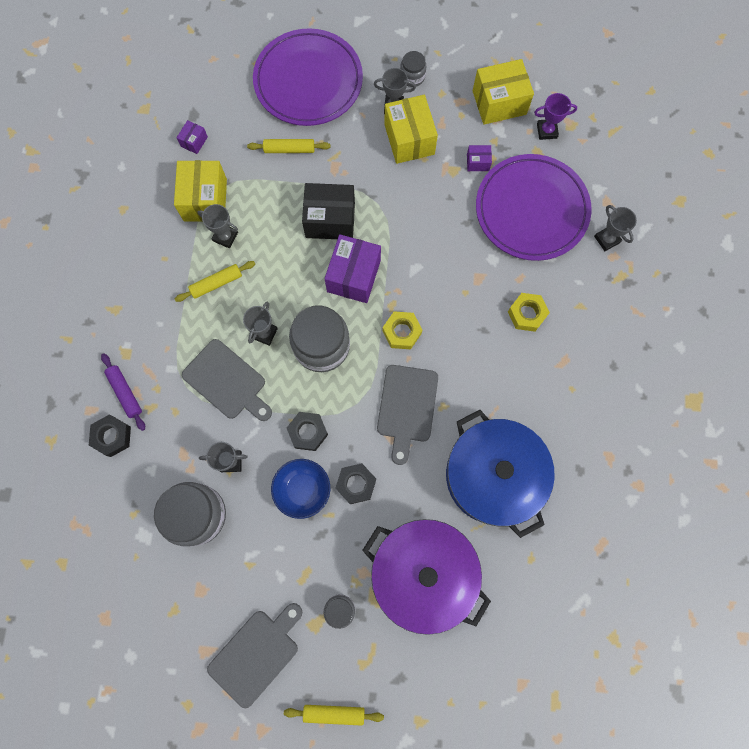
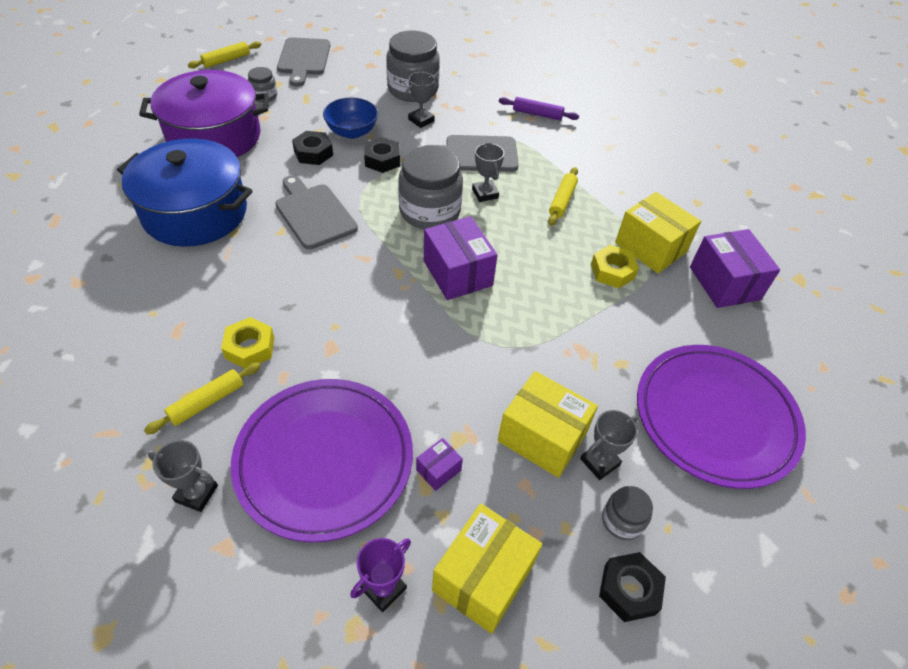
camera: 135 degrees right, 25 degrees down
black nut [89,415,131,457] -> black nut moved to [599,552,666,622]
purple box [177,120,208,154] -> purple box [690,229,780,308], size x2.11
grey trophy [198,204,238,249] -> none
yellow rolling pin [247,139,330,153] -> yellow rolling pin moved to [144,362,261,434]
black box [302,183,355,239] -> none
yellow nut [383,311,422,349] -> yellow nut moved to [591,245,639,288]

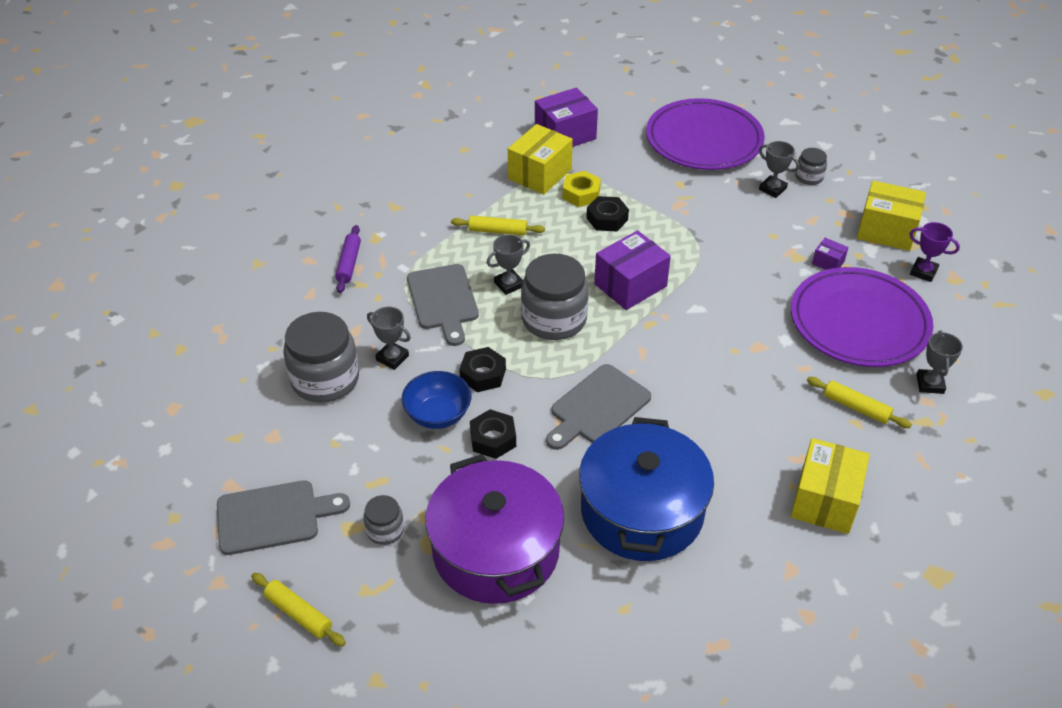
camera: 100 degrees left, 5 degrees down
yellow nut [221,317,274,368] -> none
yellow box [498,371,598,478] -> yellow box moved to [791,438,870,534]
black nut [599,552,666,622] -> black nut moved to [586,196,629,231]

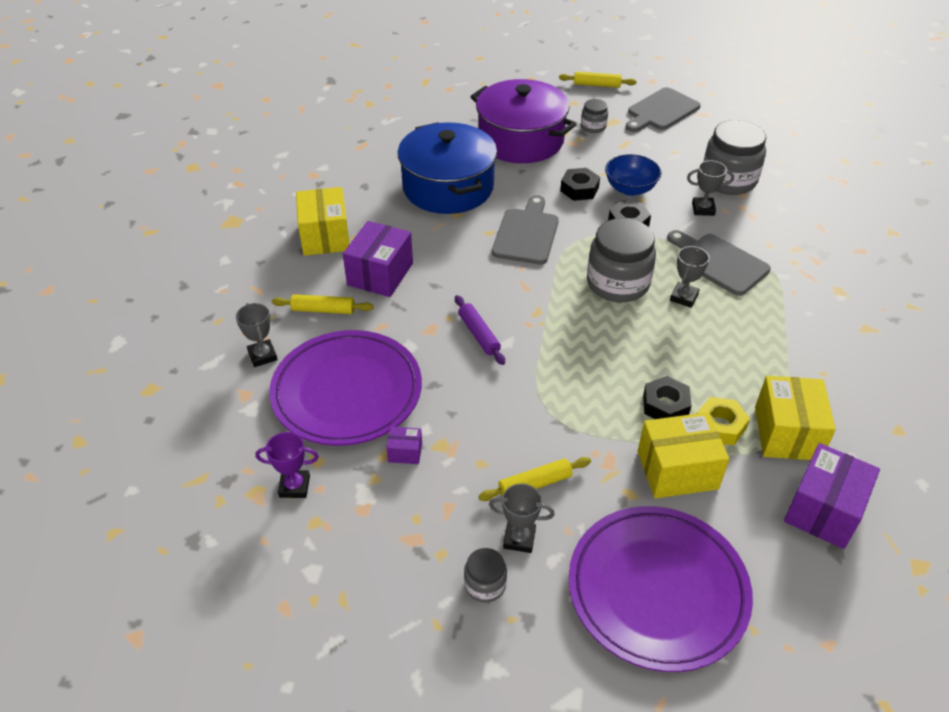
camera: 150 degrees right, 0 degrees up
purple rolling pin [335,225,361,293] -> purple rolling pin moved to [455,295,505,365]
yellow rolling pin [451,215,545,235] -> yellow rolling pin moved to [478,457,591,501]
purple box [594,230,671,310] -> purple box moved to [343,221,413,297]
yellow box [857,181,926,251] -> yellow box moved to [637,412,729,498]

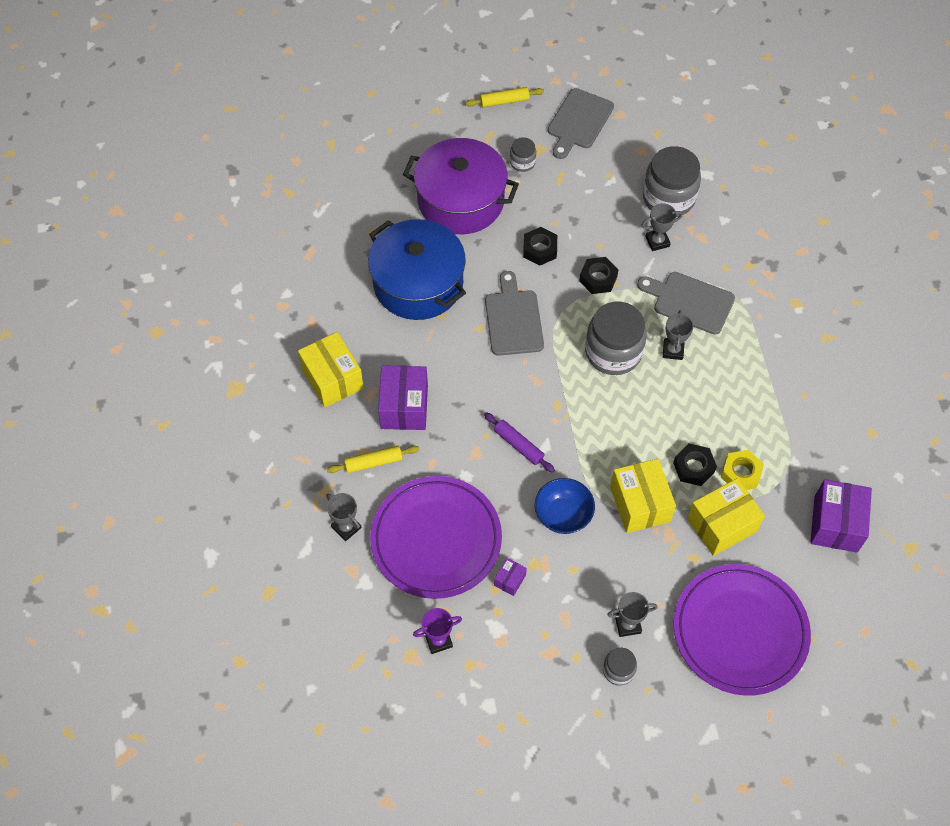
camera: 20 degrees left, 15 degrees up
purple box [386,427,422,464] -> purple box turned 45 degrees counterclockwise [494,558,527,596]
yellow rolling pin [478,457,591,501] -> none
blue bowl [605,154,662,196] -> blue bowl moved to [535,478,595,534]
yellow box [755,376,836,460] -> yellow box moved to [610,459,676,533]

